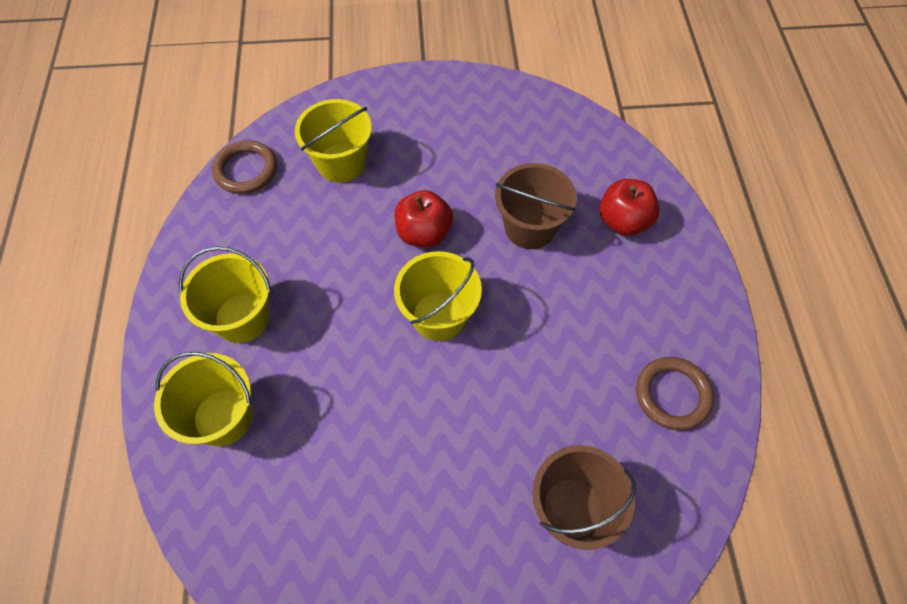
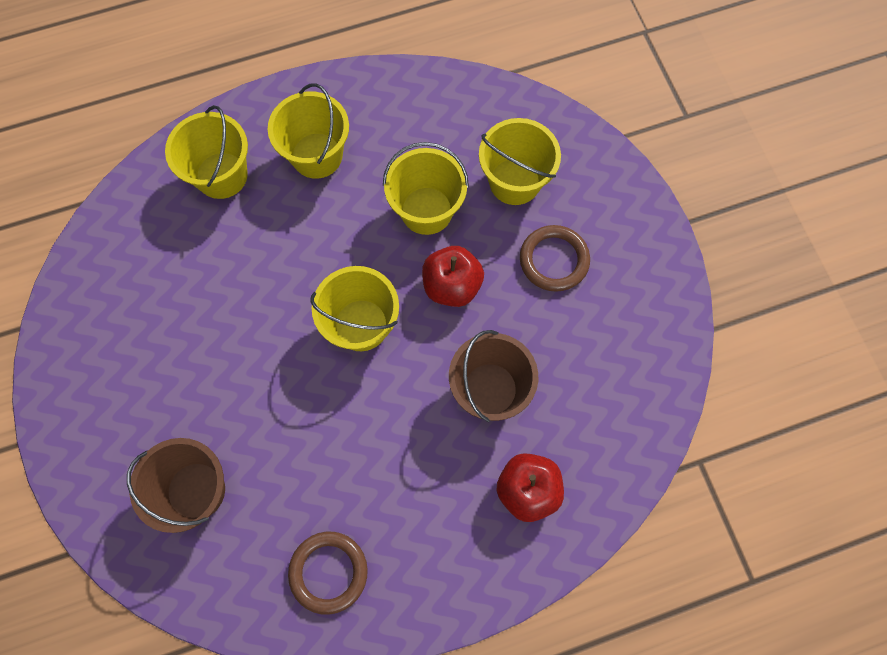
camera: 75 degrees right, 10 degrees up
brown ring [212,140,277,194] -> brown ring moved to [520,225,590,292]
none -> yellow bucket [383,142,469,235]

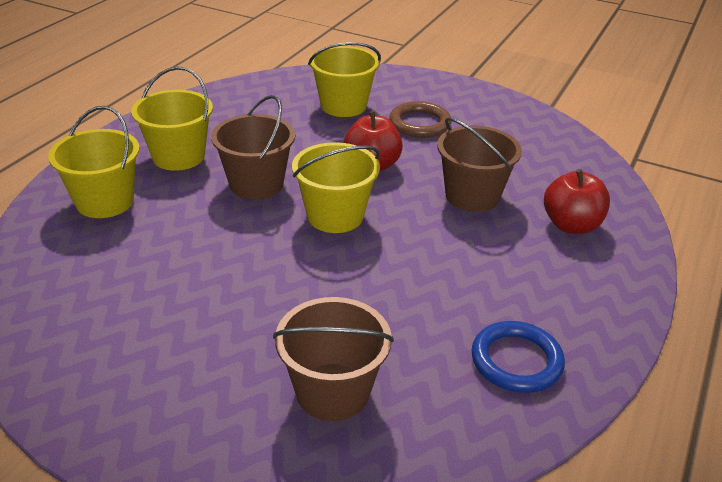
camera: 45 degrees left, 35 degrees down
brown ring [288,532,368,615] -> blue ring [472,321,565,393]
yellow bucket [383,142,469,235] -> none
none -> brown bucket [211,95,295,199]

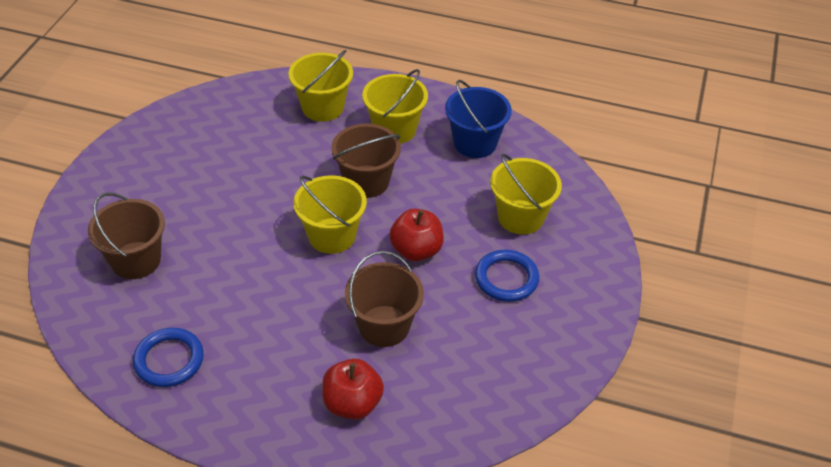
camera: 80 degrees right, 10 degrees up
brown ring [389,101,451,138] -> blue ring [475,250,539,302]
none -> blue bucket [445,80,512,158]

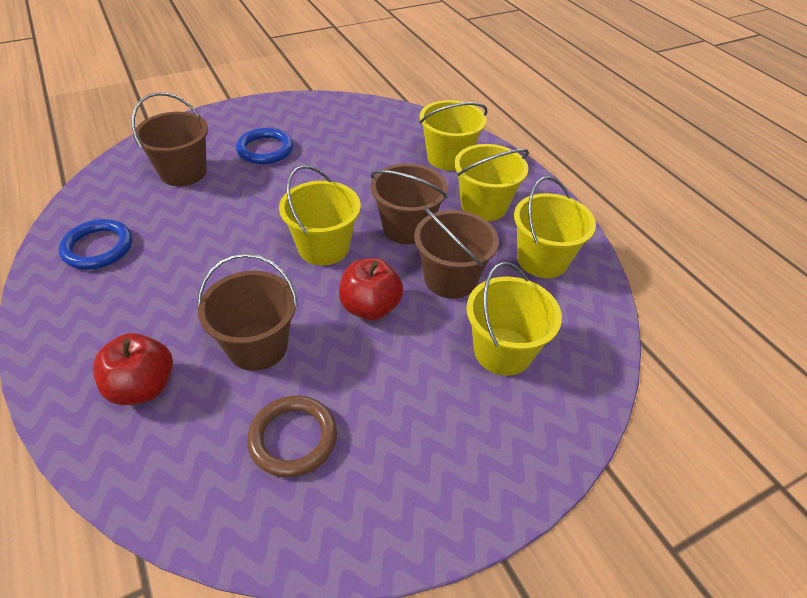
camera: 45 degrees right, 0 degrees up
blue bucket [445,80,512,158] -> yellow bucket [514,176,596,278]
blue ring [475,250,539,302] -> blue ring moved to [236,128,293,164]
none -> brown ring [247,395,337,478]
none -> brown bucket [414,207,499,299]

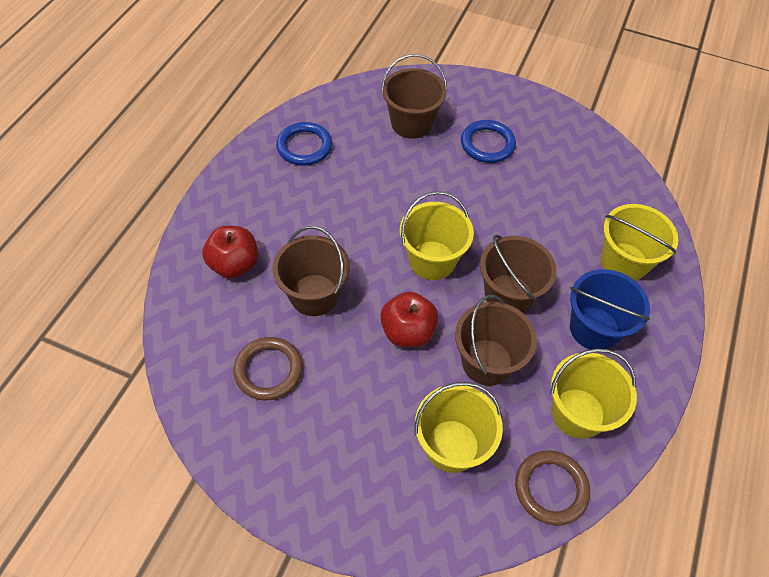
camera: 50 degrees right, 10 degrees up
yellow bucket [455,144,529,221] -> blue bucket [570,269,650,350]
none -> brown ring [515,450,590,526]

